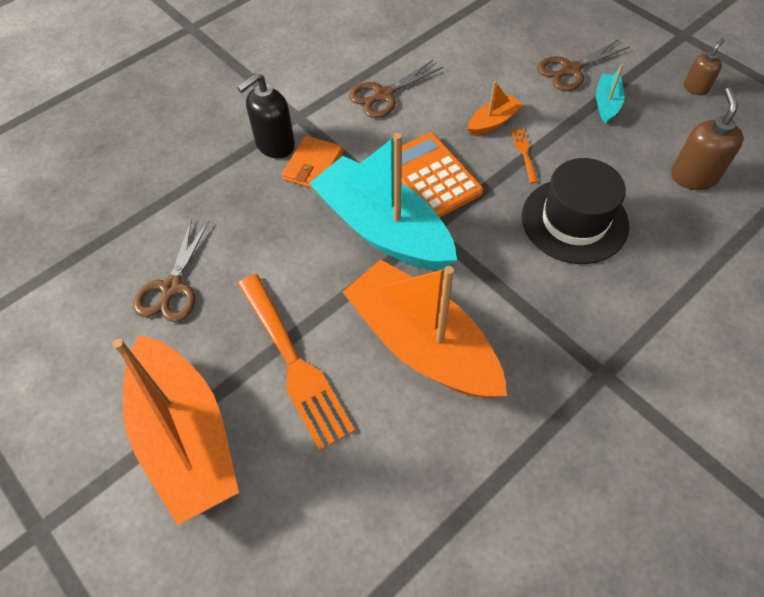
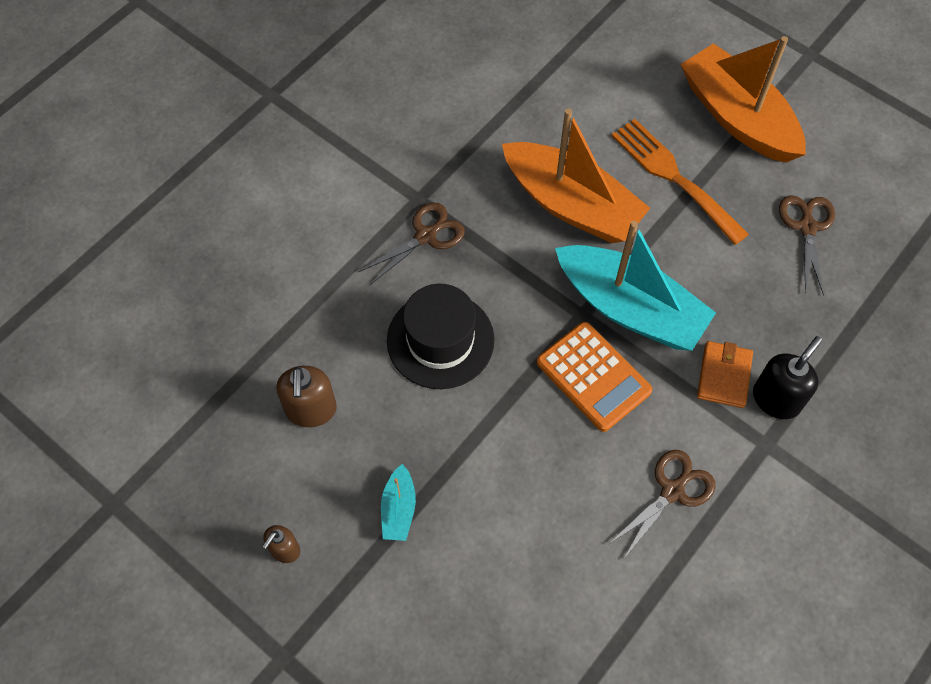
camera: 170 degrees right, 5 degrees up
orange boat [468,81,523,135] -> none
orange fork [511,128,538,184] -> none
brown scissors [537,40,629,91] -> brown scissors moved to [359,203,465,285]

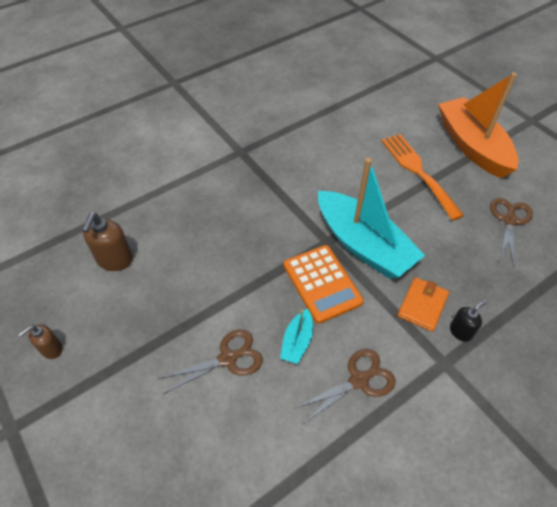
camera: 15 degrees right, 10 degrees down
brown scissors [359,203,465,285] -> brown scissors moved to [158,329,263,394]
turquoise boat [381,464,416,541] -> turquoise boat moved to [280,309,313,364]
black hat [387,284,495,389] -> none
orange boat [502,108,650,243] -> none
black soap dispenser [753,336,822,419] -> black soap dispenser [450,300,487,342], size x0.61

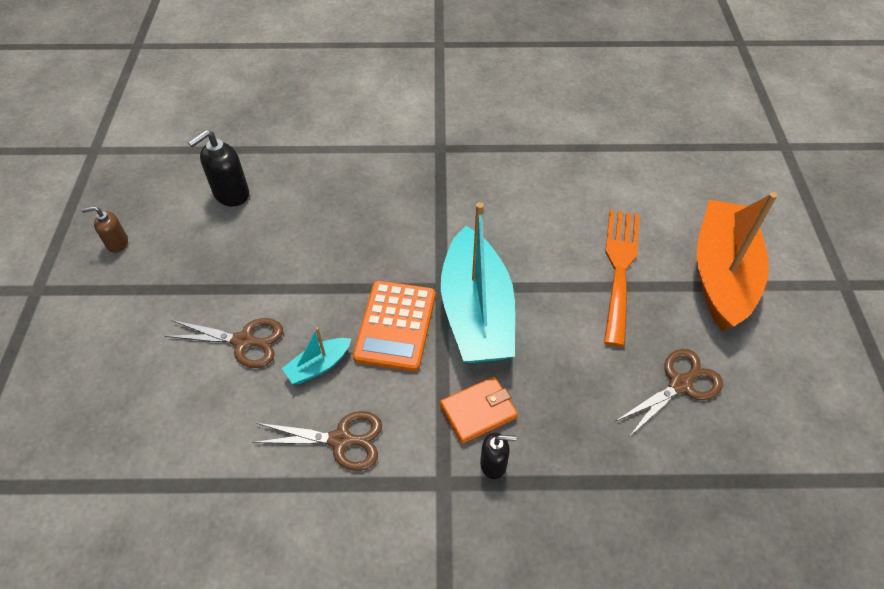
camera: 35 degrees right, 0 degrees up
brown soap dispenser [82,212,133,271] -> black soap dispenser [188,130,249,207]

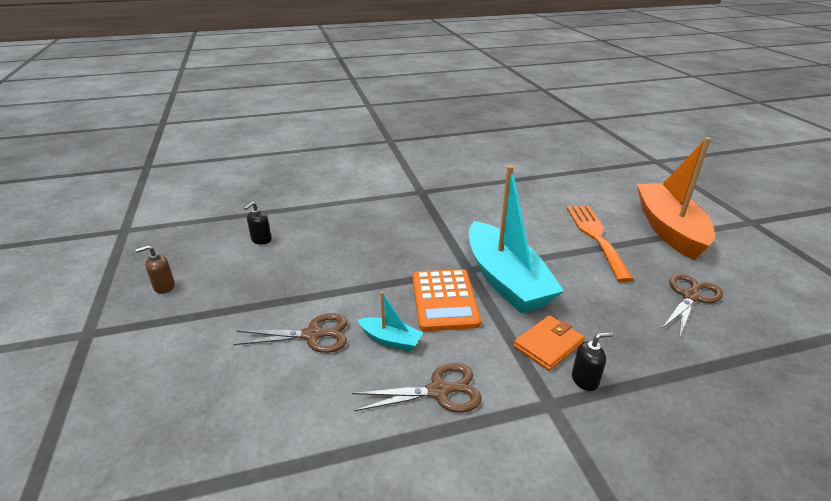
camera: 15 degrees left, 20 degrees down
black soap dispenser [188,130,249,207] -> black soap dispenser [244,202,271,245], size x0.61
turquoise boat [282,327,351,384] -> turquoise boat turned 105 degrees counterclockwise [358,292,423,351]

